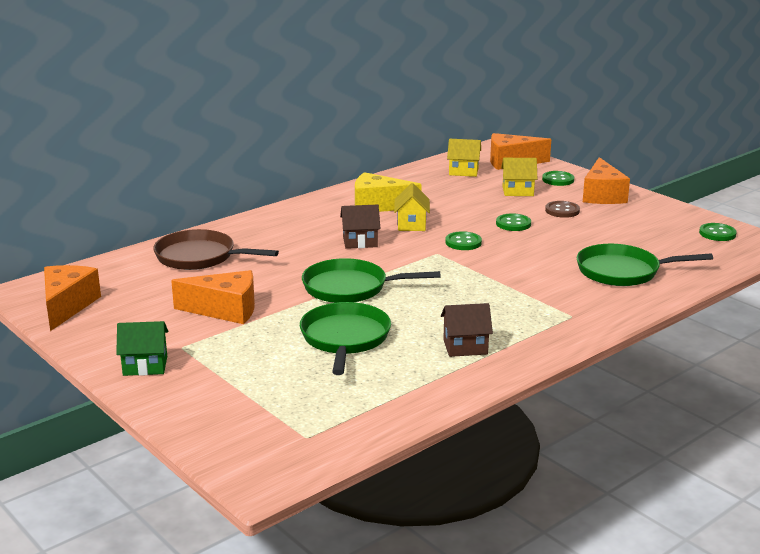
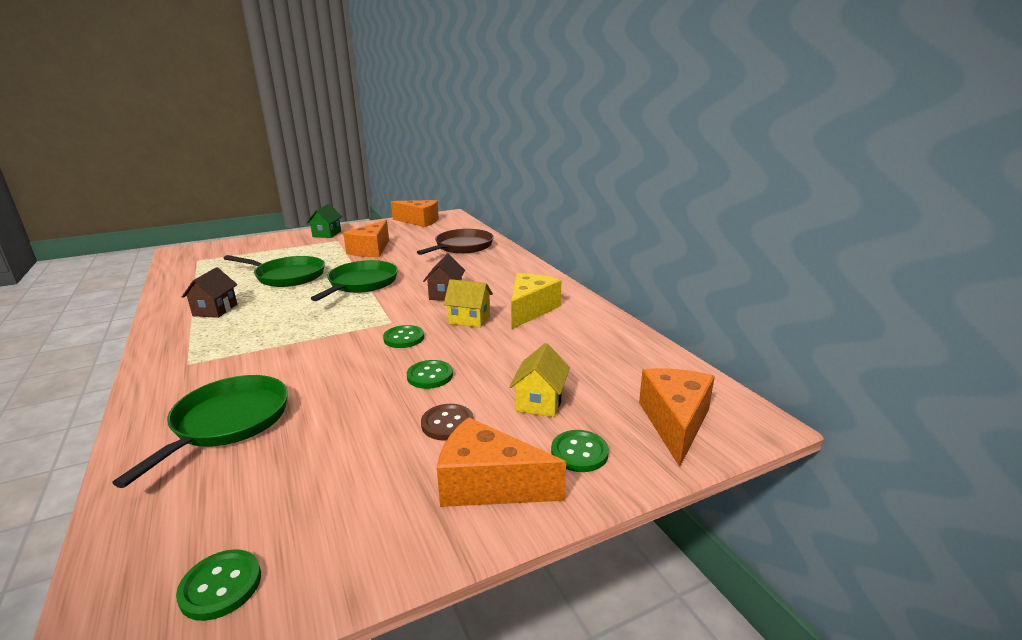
camera: 105 degrees right, 0 degrees up
yellow house [447,139,481,177] -> none

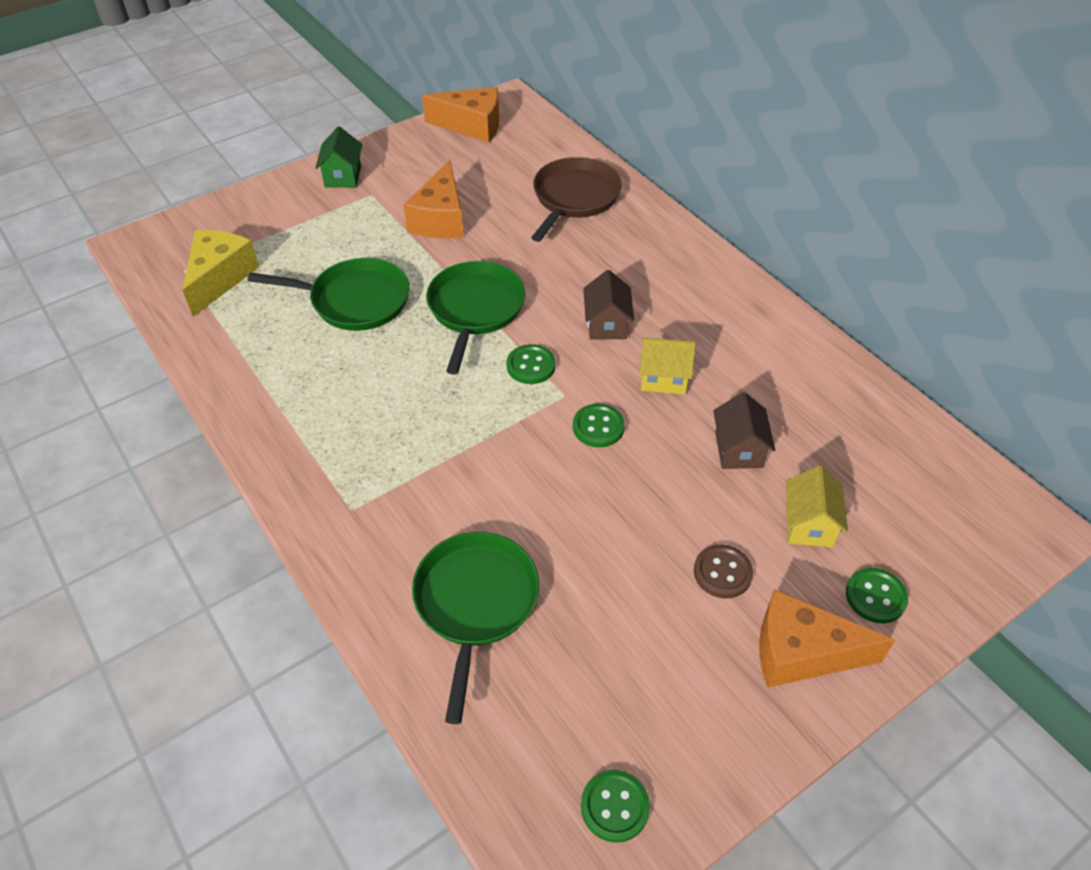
camera: 10 degrees left, 25 degrees up
brown house [182,267,238,318] -> brown house moved to [713,392,775,469]
green button [407,360,453,389] -> green button moved to [506,344,556,384]
yellow cheese [511,273,561,329] -> yellow cheese moved to [182,230,259,317]
orange cheese [639,368,715,467] -> none

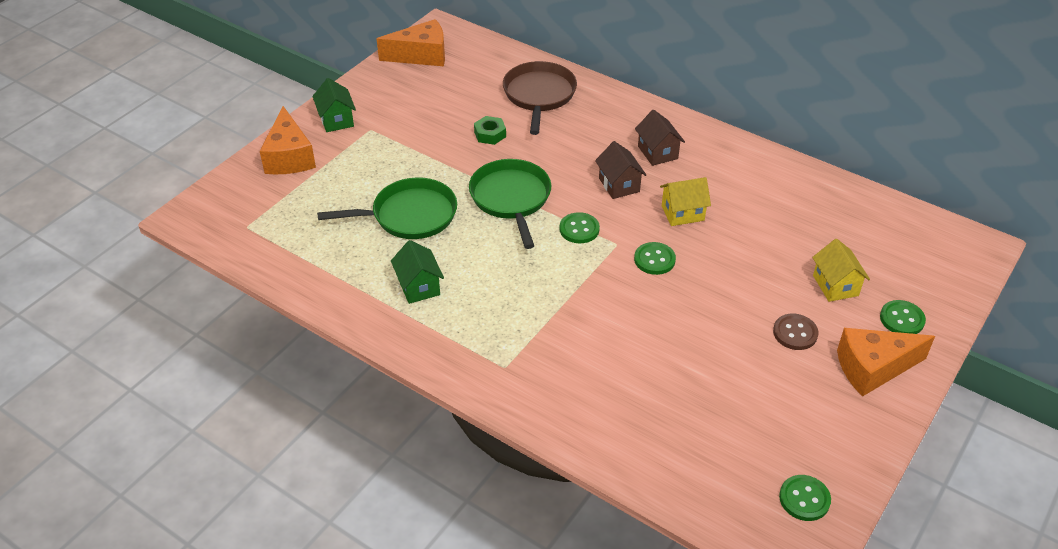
camera: 20 degrees left, 5 degrees down
yellow cheese [182,230,259,317] -> none
orange cheese [403,160,464,238] -> orange cheese moved to [260,106,316,174]
green pan [412,532,539,724] -> none
brown house [713,392,775,469] -> brown house moved to [635,110,685,166]
none -> green house [391,240,444,304]
none -> green nut [474,116,506,145]

